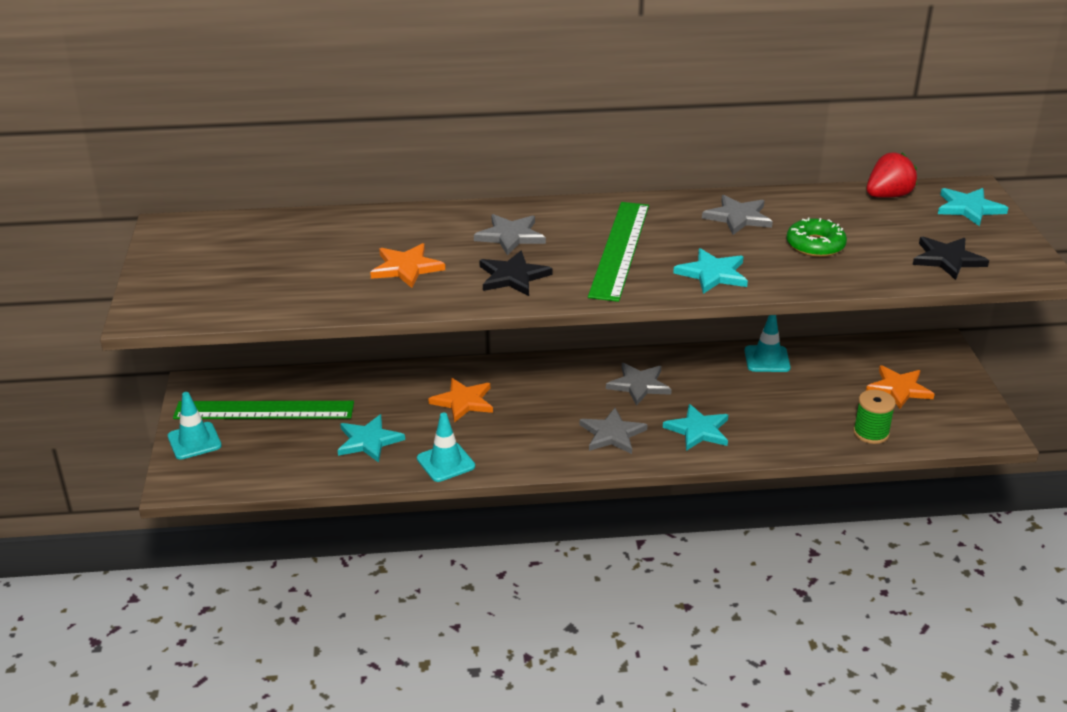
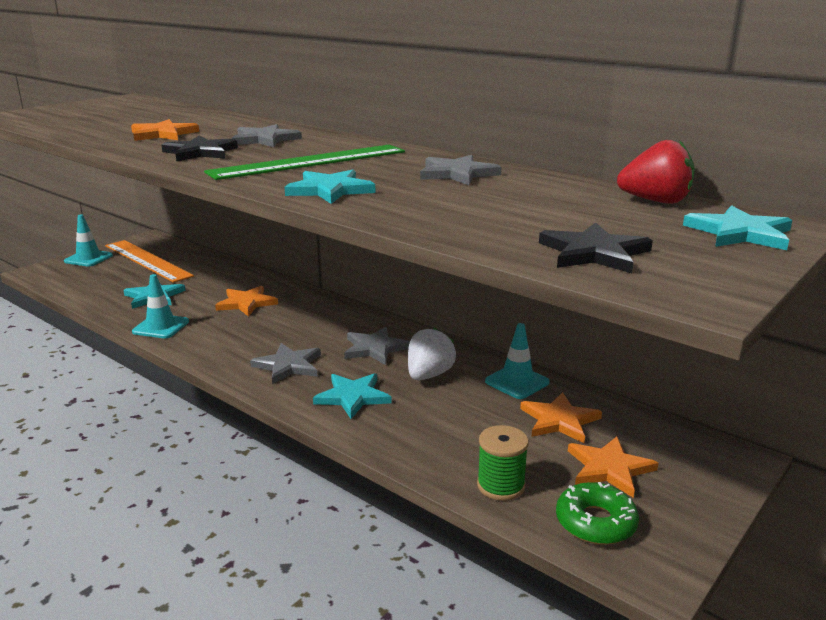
camera: 45 degrees right, 10 degrees down
green ruler [173,401,354,419] -> orange ruler [105,240,194,283]
green donut [787,218,847,257] -> green donut moved to [556,482,639,545]
none -> white strawberry [408,327,456,380]
none -> orange star [520,392,602,443]

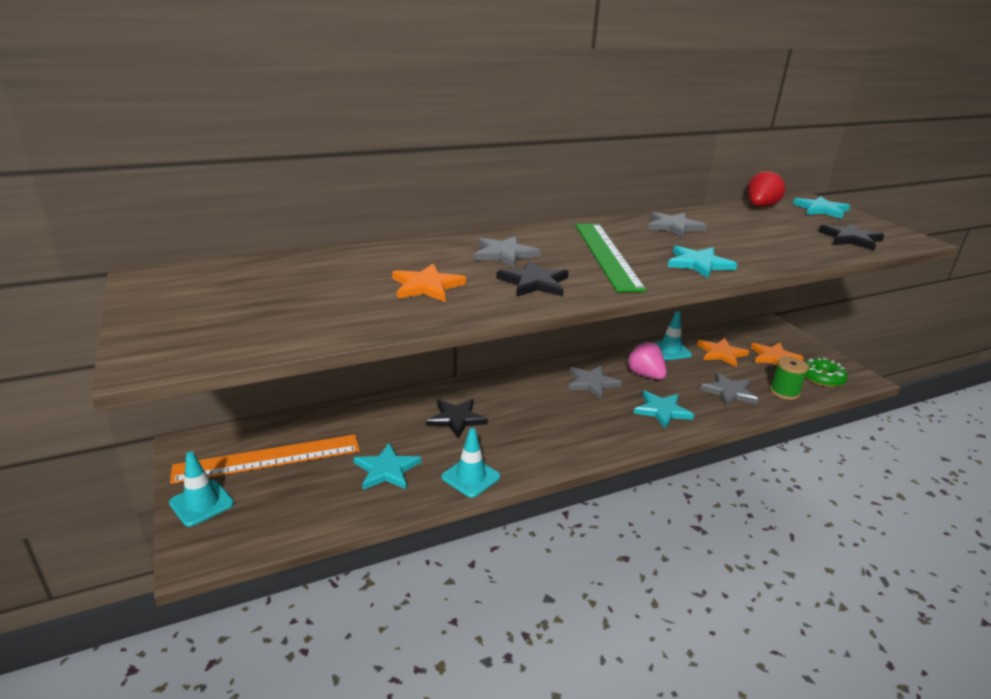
camera: 65 degrees left, 5 degrees up
orange star [215,286,278,317] -> black star [426,399,488,439]
grey star [250,343,321,384] -> grey star moved to [700,372,759,407]
white strawberry [408,327,456,380] -> pink strawberry [627,341,667,380]

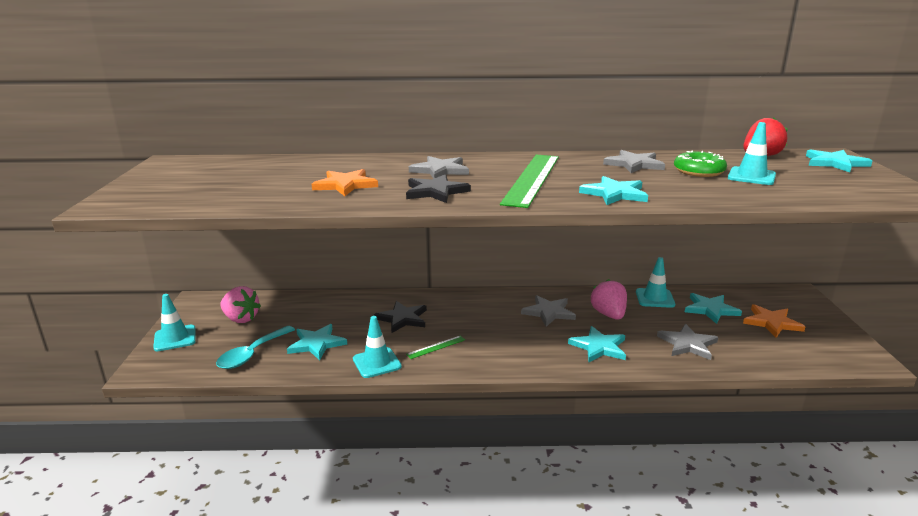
camera: 25 degrees right, 5 degrees down
orange ruler [170,435,360,484] -> pink strawberry [220,286,261,323]
orange star [697,338,749,367] -> turquoise star [685,293,742,324]
green spool [770,356,809,400] -> none
green donut [805,358,848,387] -> green donut moved to [674,150,727,177]
black star [818,223,884,251] -> none
none -> turquoise spoon [216,326,295,369]
none -> green ruler [406,336,465,359]
none -> turquoise traffic cone [728,122,776,185]

